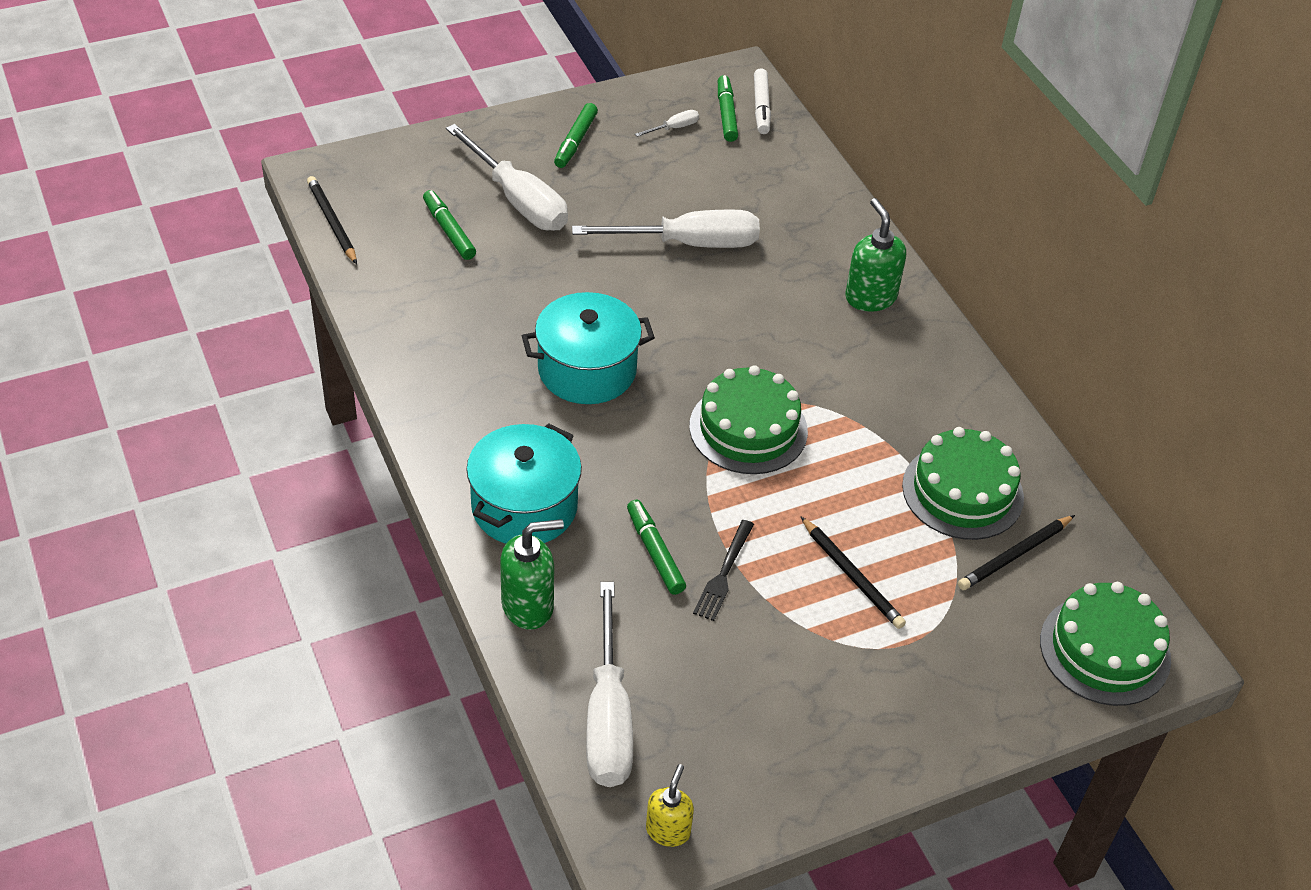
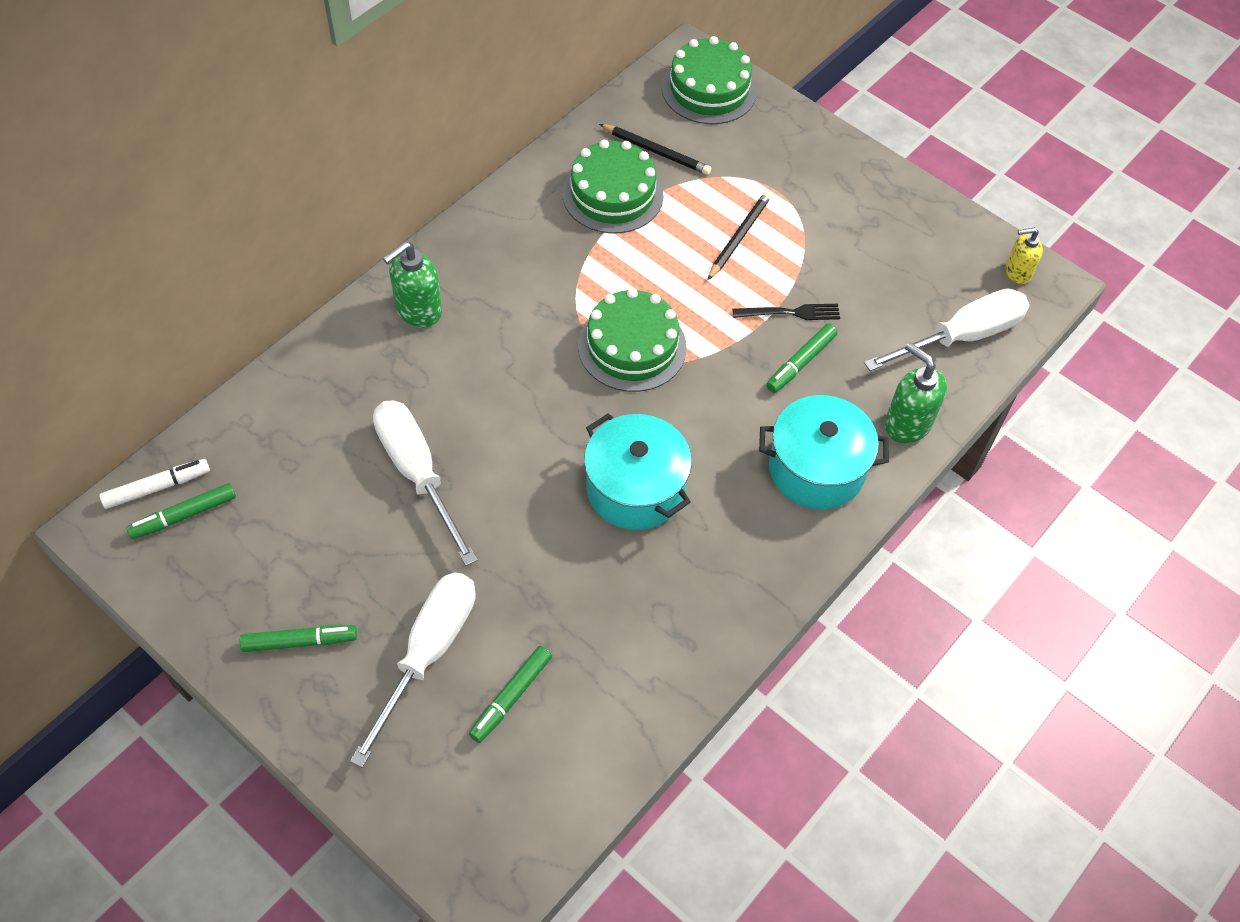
camera: 115 degrees left, 10 degrees up
black pencil [307,176,357,264] -> none
white screwdriver [635,110,699,137] -> none

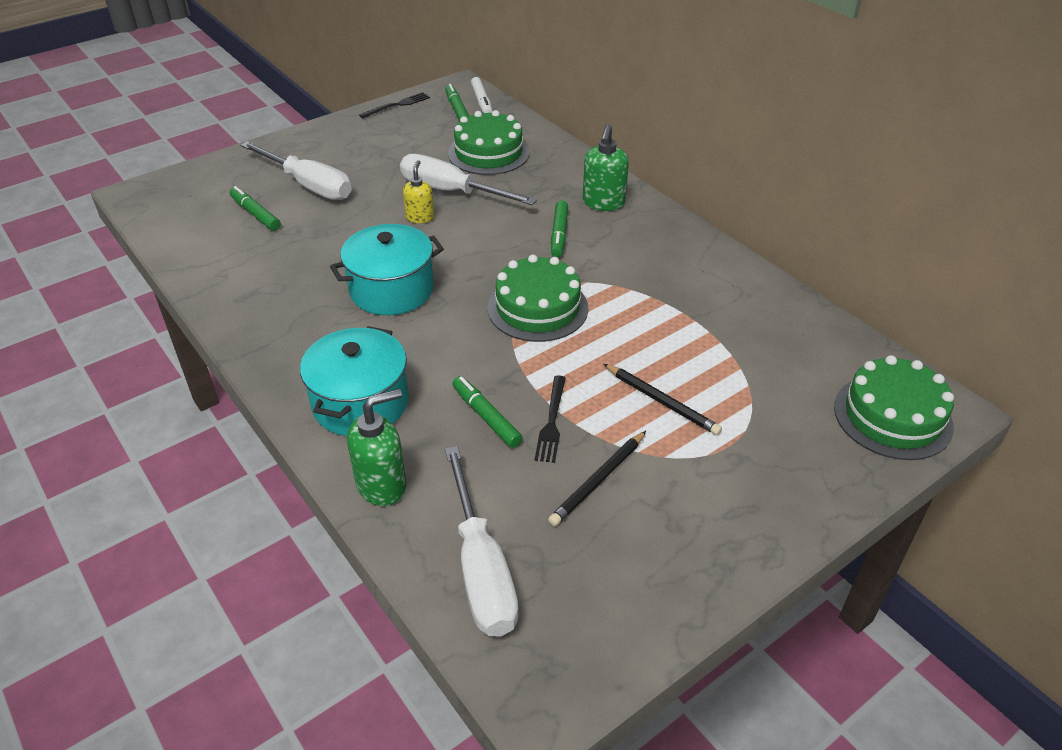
camera: 105 degrees right, 15 degrees down
green marker [240,625,357,652] -> green marker moved to [551,200,568,257]
white screwdriver [373,400,477,566] -> white screwdriver turned 135 degrees counterclockwise [400,154,537,205]
green soap dispenser [383,241,442,328] -> green soap dispenser turned 135 degrees counterclockwise [583,125,629,211]
green cake [562,140,663,234] -> green cake moved to [448,110,530,175]
black pencil [599,124,711,175] -> black pencil moved to [548,431,646,526]
yellow soap dispenser [1006,227,1043,284] -> yellow soap dispenser moved to [403,160,434,223]
none -> black fork [359,92,430,118]

